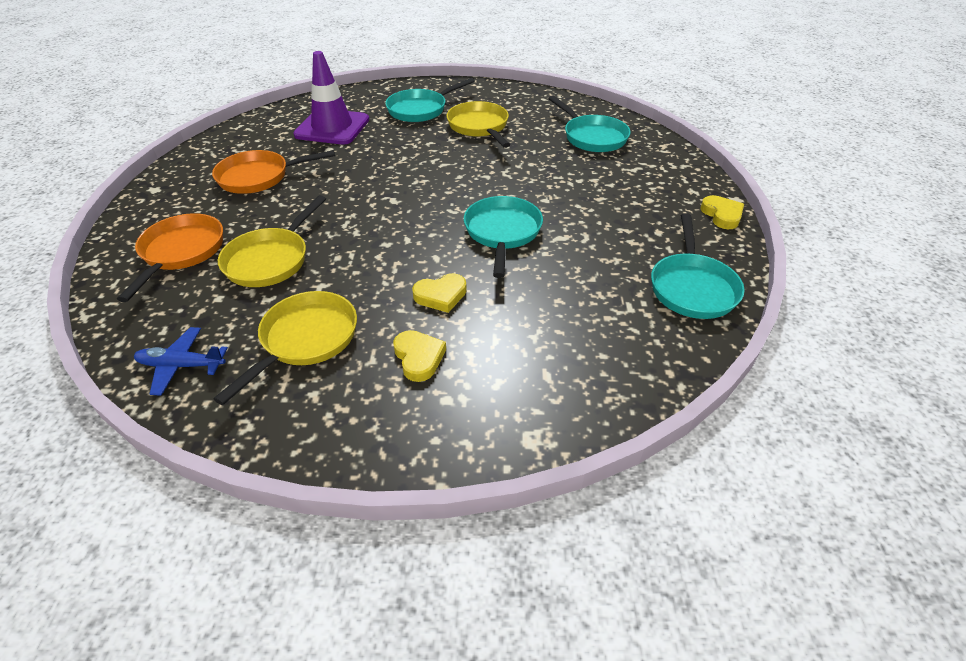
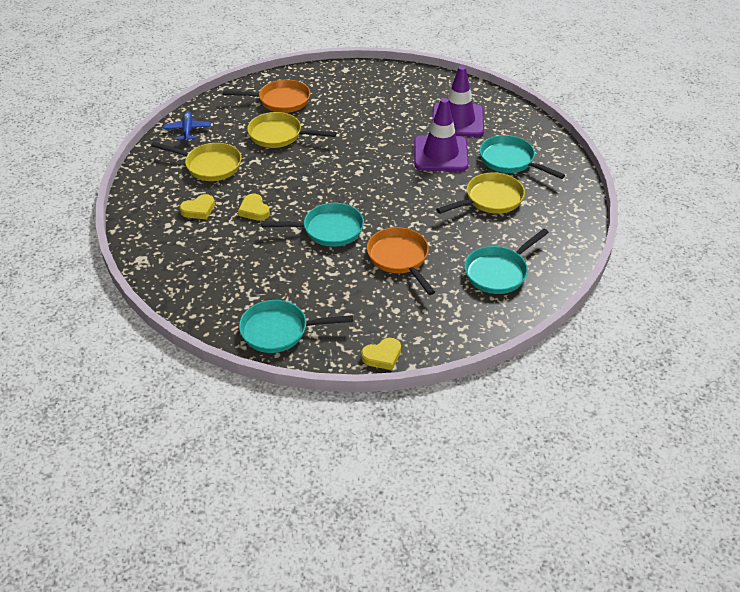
camera: 80 degrees right, 0 degrees up
orange pan [212,150,335,194] -> orange pan moved to [367,227,435,295]
none -> purple traffic cone [414,98,469,171]

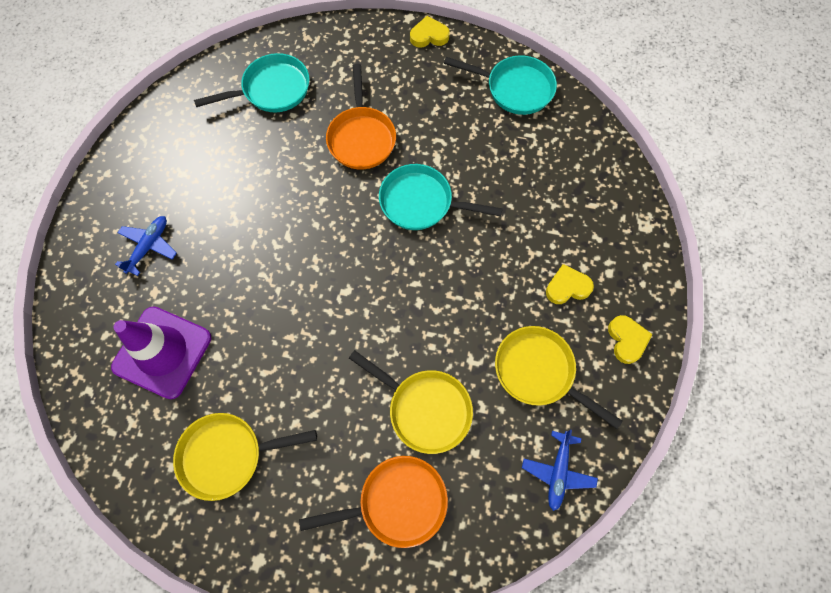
camera: 160 degrees left, 25 degrees up
orange pan [223,79,311,113] -> orange pan turned 150 degrees clockwise [299,456,448,548]
yellow heart [238,194,270,221] -> yellow heart moved to [608,315,653,364]
purple traffic cone [414,98,469,171] -> none
yellow pan [436,172,525,214] -> yellow pan moved to [173,413,317,501]
turquoise pan [480,135,565,179] -> blue plane [115,216,177,276]

